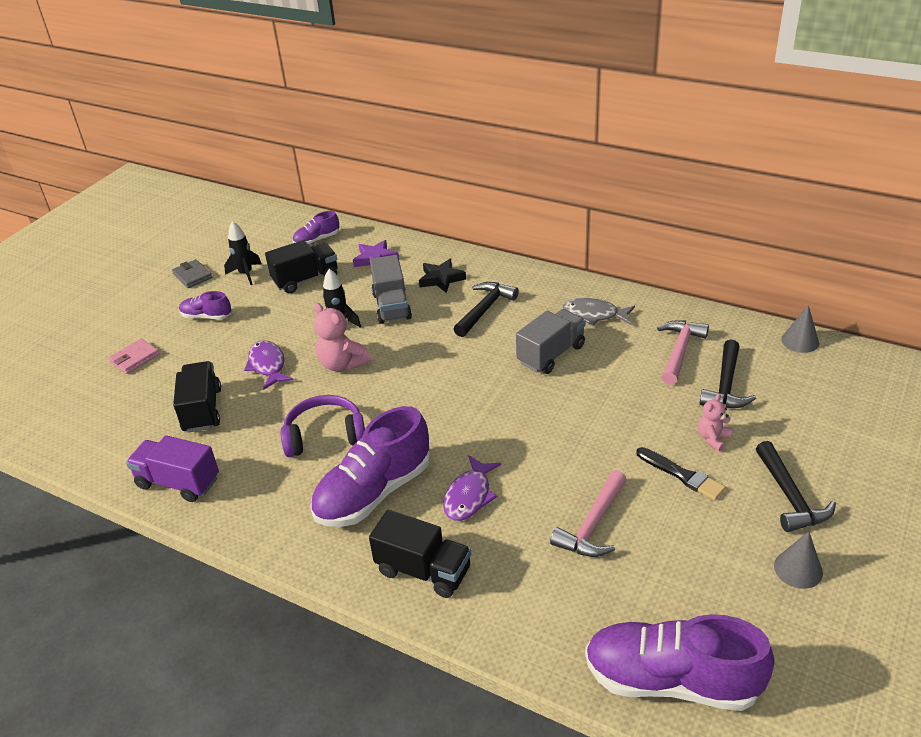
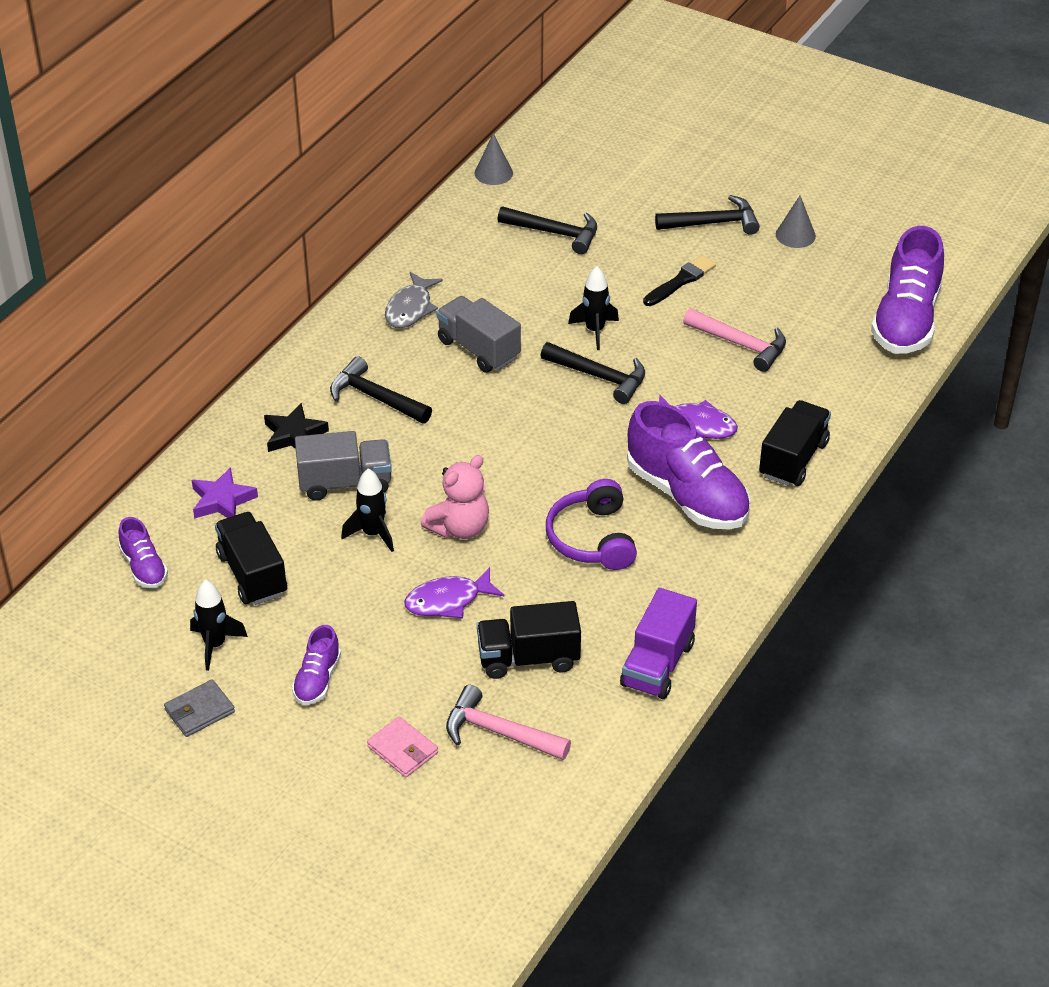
camera: 90 degrees left, 5 degrees up
pink hammer [657,321,709,385] -> pink hammer moved to [446,685,571,760]
pink teddy bear [698,394,733,451] -> none
none -> black hammer [540,342,645,404]
none -> black rocket [568,266,619,350]

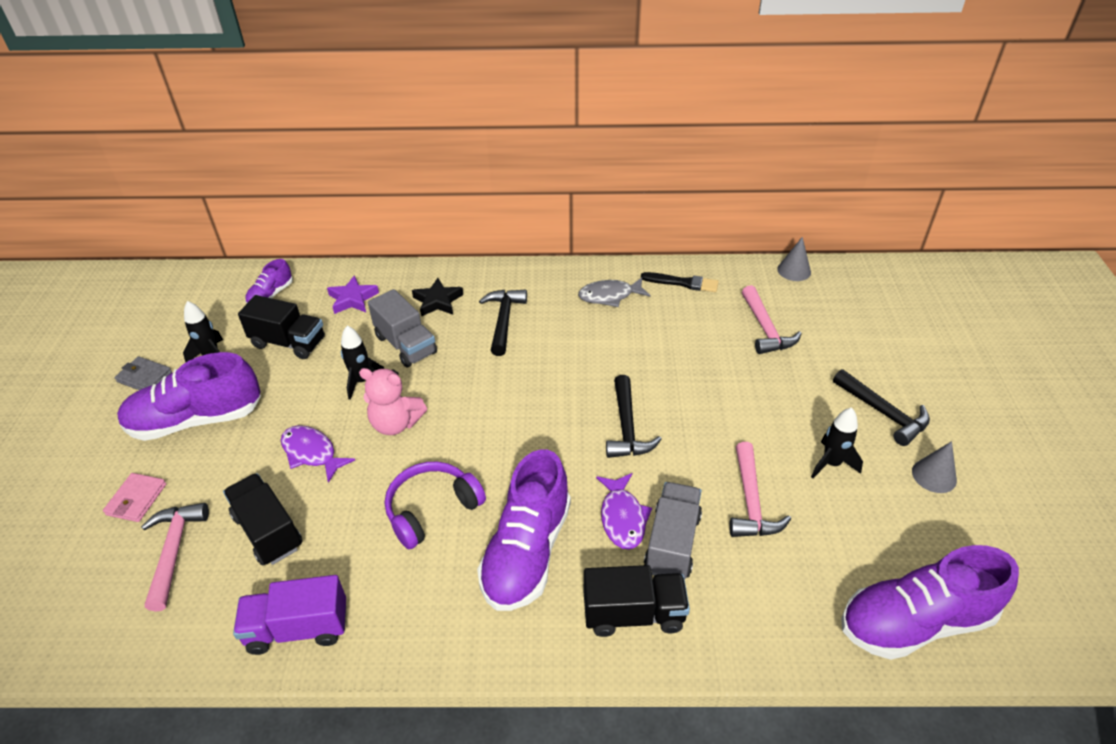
camera: 60 degrees right, 0 degrees up
black truck [215,512,287,605] -> black truck turned 75 degrees clockwise [238,295,325,359]
purple shoe [292,625,341,705] -> purple shoe [117,352,261,441], size x2.02
grey truck [436,296,521,373] -> grey truck moved to [644,482,702,579]
black hammer [498,206,597,254] -> pink hammer [742,285,802,354]
black rocket [568,266,619,350] -> black rocket moved to [811,407,863,478]
black brush [643,255,716,306] -> black brush moved to [641,272,719,292]

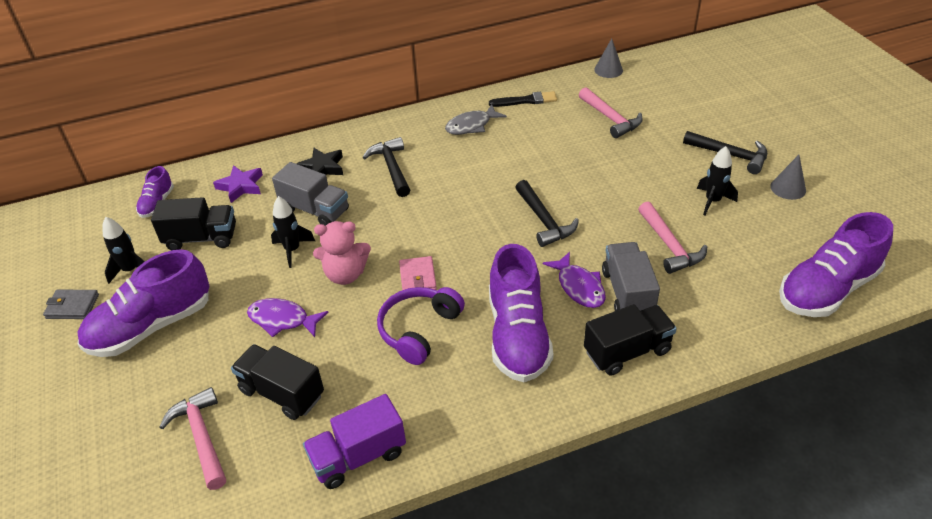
camera: 20 degrees left, 0 degrees up
pink wallet [103,473,166,522] -> pink wallet moved to [399,256,437,290]

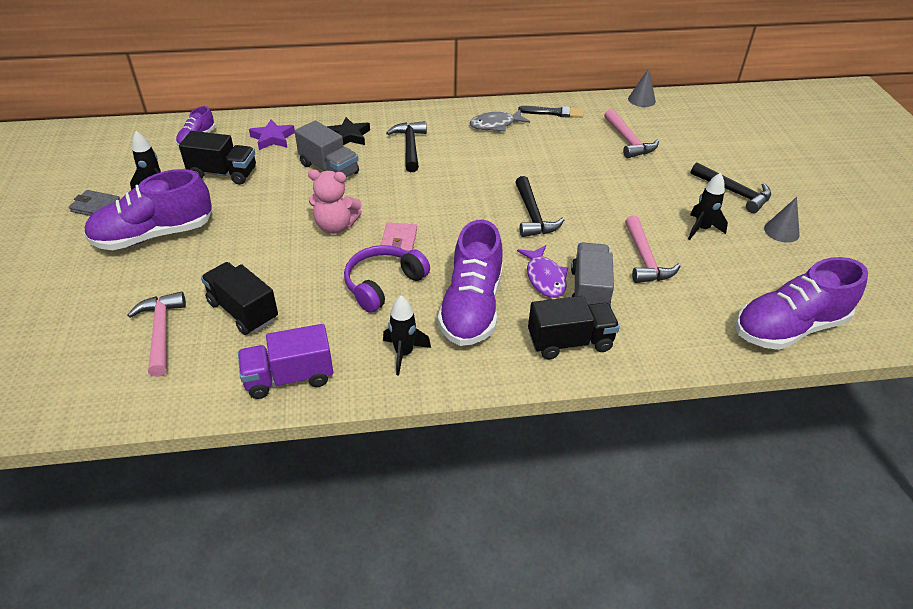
camera: 10 degrees right, 0 degrees up
purple fish [247,298,329,337] -> none
black rocket [271,196,315,268] -> black rocket moved to [383,295,431,376]

